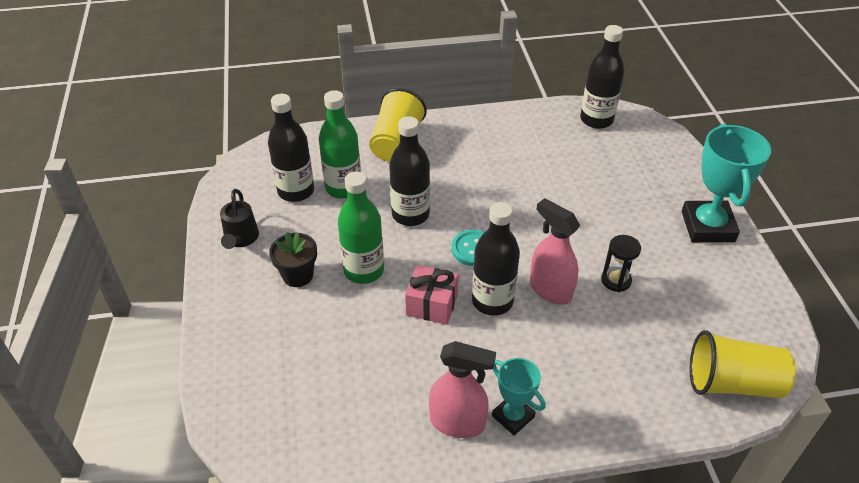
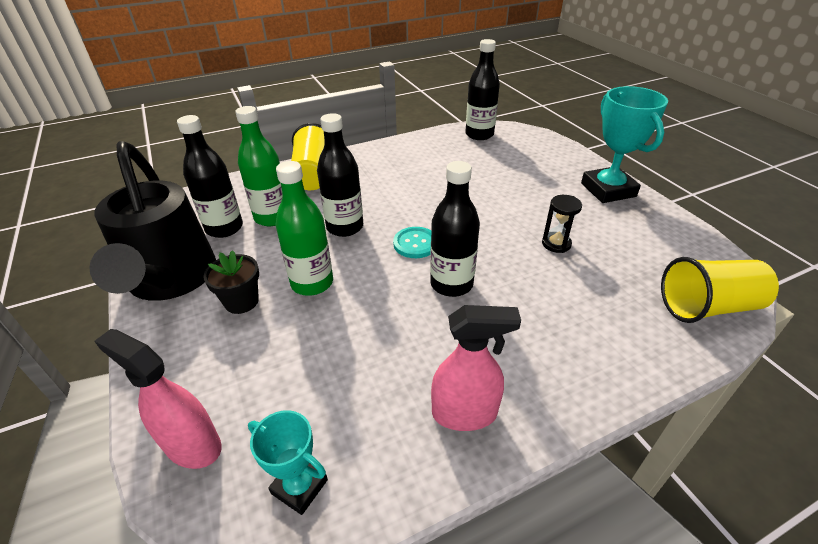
camera: 15 degrees left, 5 degrees down
black watering can [220,189,259,249] -> black watering can [89,141,216,301], size x2.34
pink gift [405,265,459,325] -> none
turquoise trophy [492,358,546,436] -> turquoise trophy moved to [248,410,328,515]
pink spray bottle [530,198,580,305] -> pink spray bottle moved to [95,329,222,469]

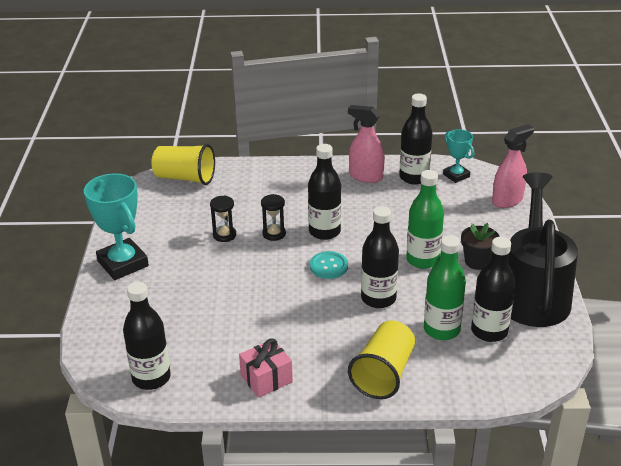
camera: 155 degrees left, 5 degrees down
pink spray bottle [95,329,222,469] -> pink spray bottle turned 90 degrees counterclockwise [492,124,534,208]
turquoise trophy [581,86,668,203] -> turquoise trophy turned 45 degrees counterclockwise [84,173,149,280]
none -> pink gift [239,338,293,398]
none -> black hourglass [261,194,286,241]
none -> black bottle [399,94,432,185]

